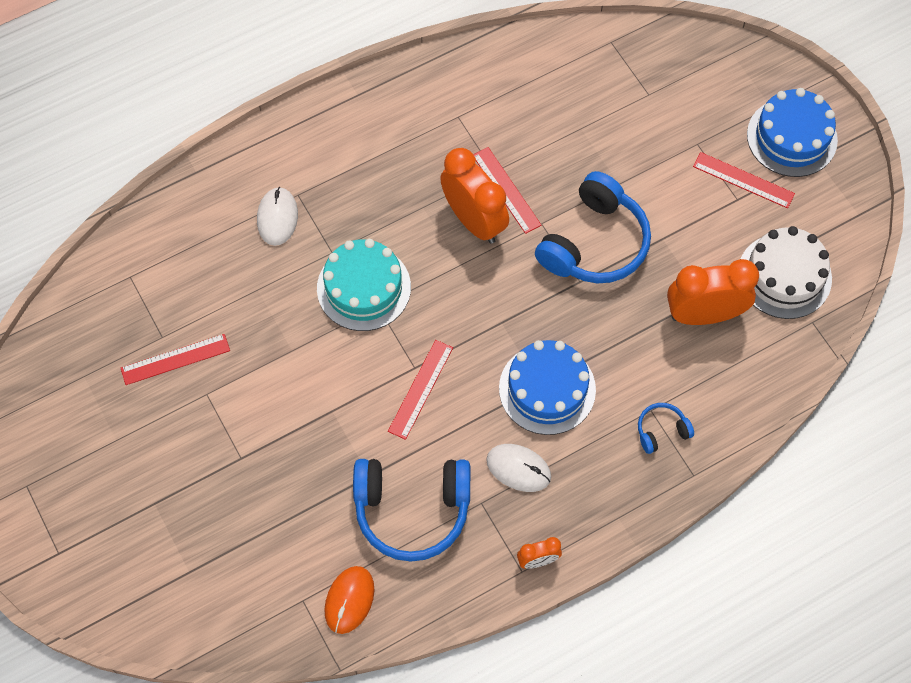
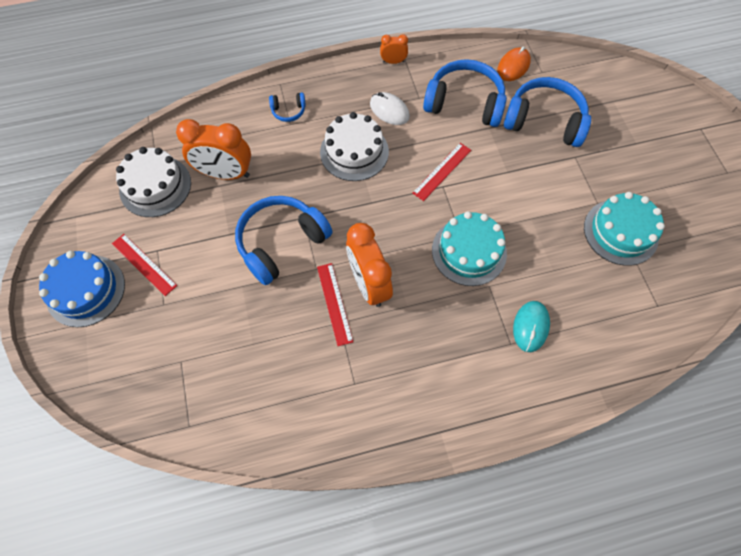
camera: 165 degrees left, 0 degrees up
red ruler [121,334,230,385] -> turquoise cake [584,192,665,266]
white mouse [257,187,298,246] -> turquoise mouse [513,301,550,352]
blue cake [499,340,596,435] -> white cake [320,112,389,181]
none -> blue headphones [504,77,591,147]

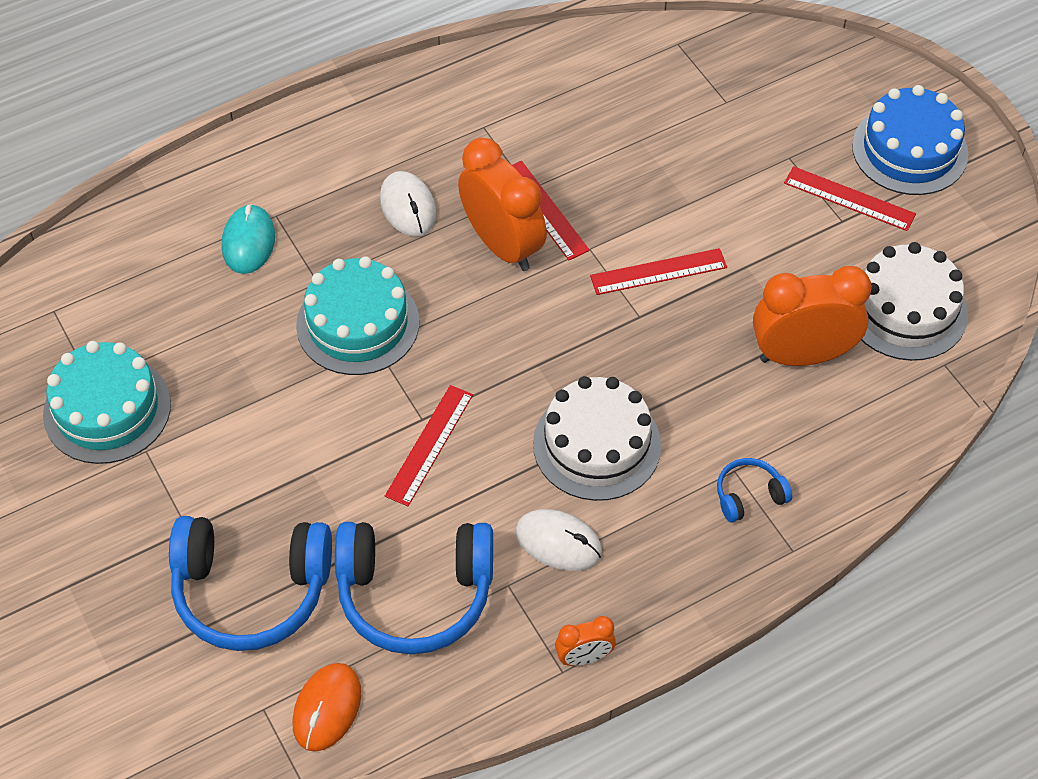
camera: 165 degrees right, 10 degrees down
blue headphones [235,196,333,285] -> red ruler [590,248,727,295]
none -> white mouse [380,171,436,236]

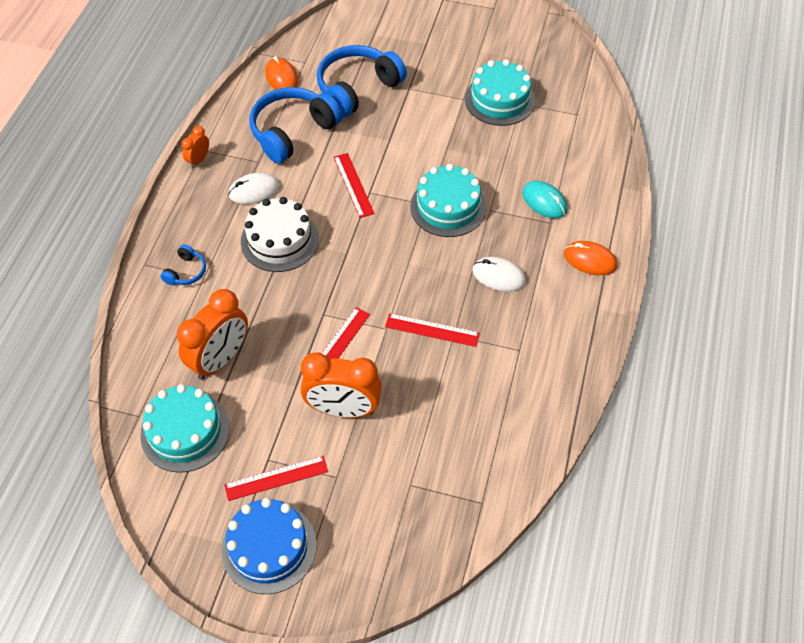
camera: 135 degrees right, 0 degrees up
orange clock [458,138,547,271] -> orange clock moved to [301,352,382,418]
white cake [861,242,968,361] -> turquoise cake [140,384,230,473]
none -> orange mouse [564,241,617,275]

